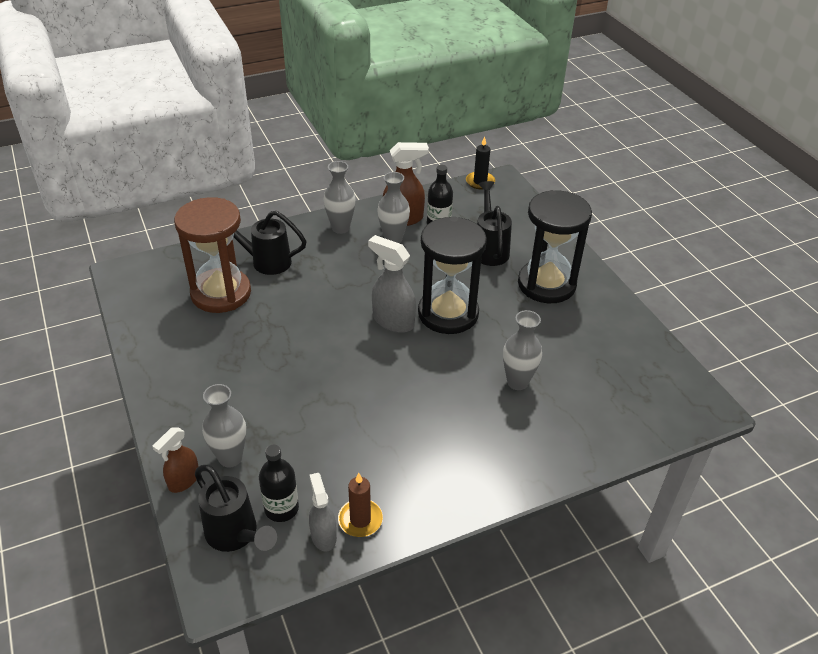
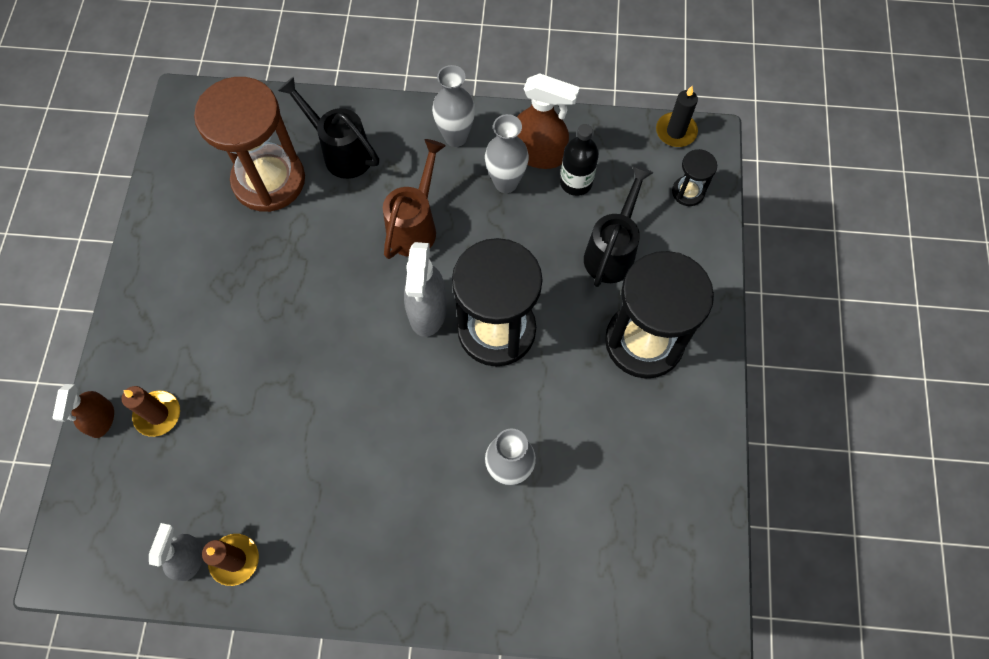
camera: 30 degrees right, 25 degrees up
brown spray bottle [153,427,199,493] -> brown spray bottle turned 60 degrees counterclockwise [52,384,114,438]
black watering can [195,465,277,552] -> none
grey vase [202,384,246,468] -> brown candle [121,386,180,437]
black bottle [259,445,299,522] -> none
grey spray bottle [368,235,416,333] -> grey spray bottle turned 150 degrees counterclockwise [404,242,447,337]
none -> brown watering can [383,139,446,259]
none -> black hourglass [672,149,717,206]

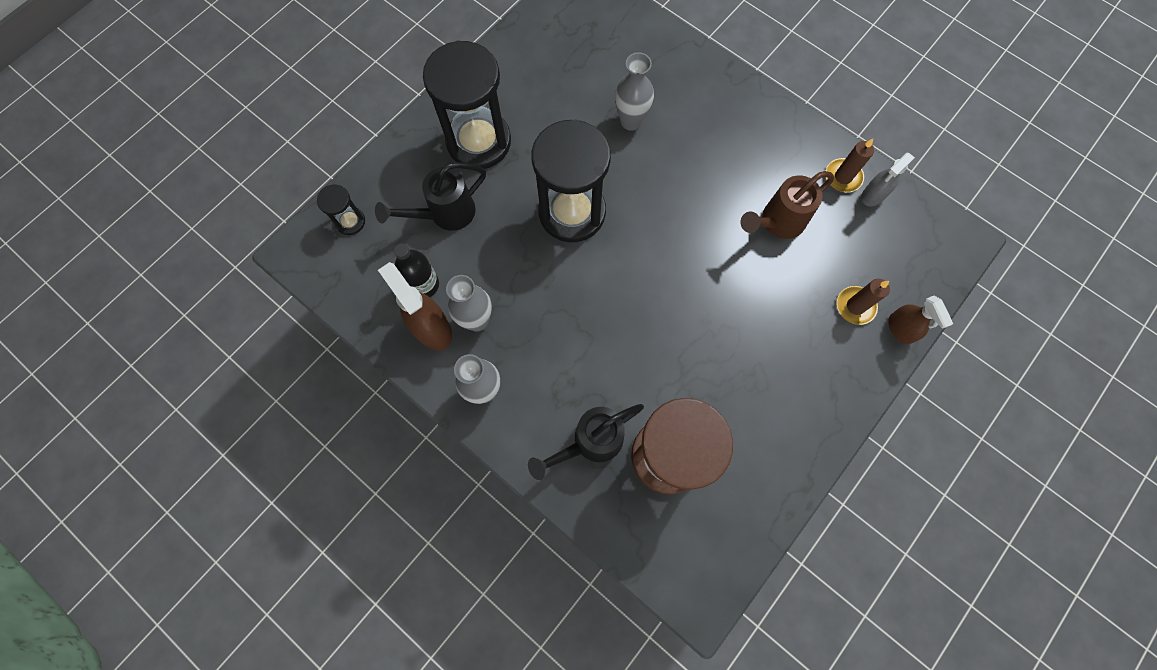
camera: 145 degrees left, 5 degrees up
brown spray bottle [52,384,114,438] -> brown spray bottle turned 120 degrees clockwise [888,296,953,345]
black watering can [278,77,379,179] -> black watering can turned 75 degrees clockwise [528,404,644,480]
brown watering can [383,139,446,259] -> brown watering can moved to [741,171,834,239]
grey spray bottle [404,242,447,337] -> none
black candle [656,86,698,147] -> none

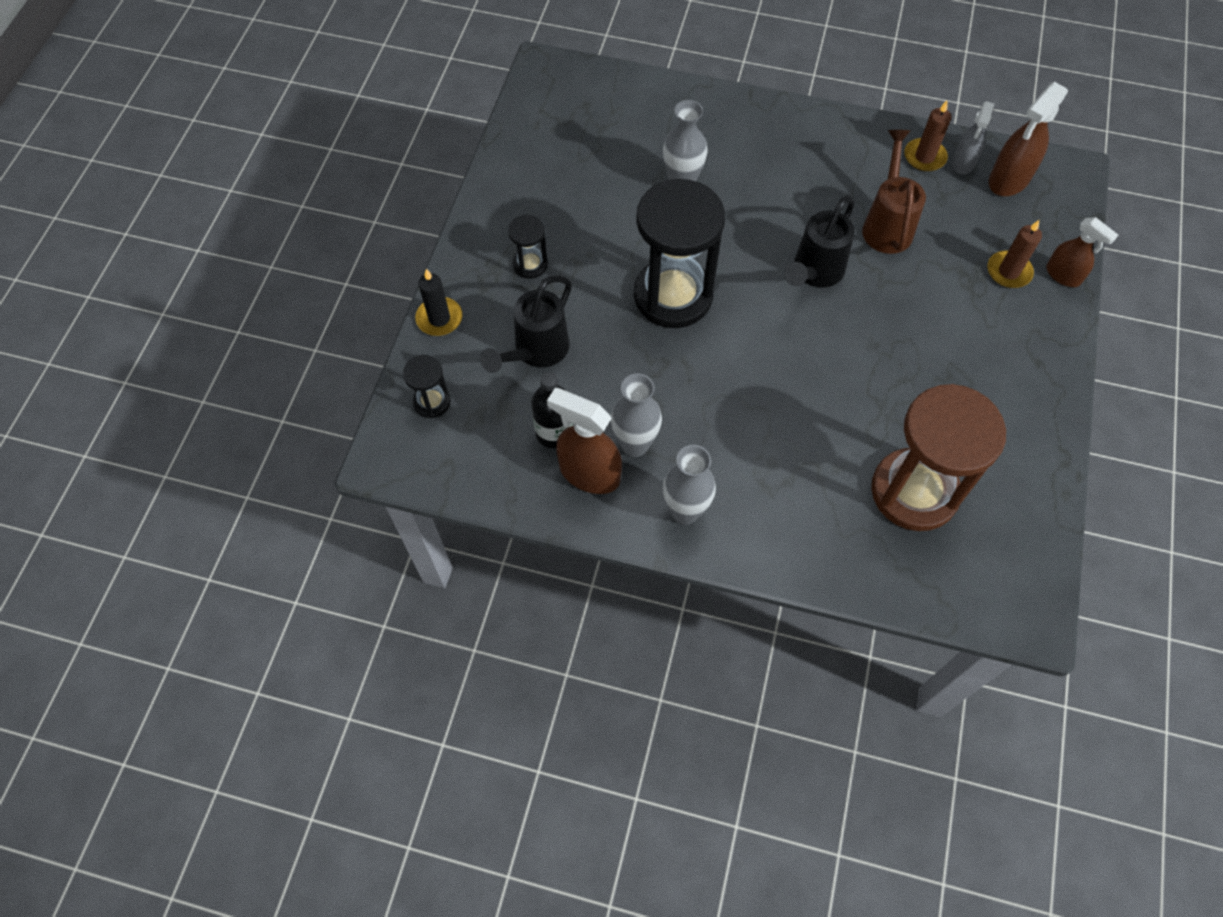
camera: 25 degrees left, 10 degrees down
black hourglass [423,41,511,169] -> black hourglass [508,215,548,279], size x0.45
black watering can [528,404,644,480] -> black watering can moved to [784,196,855,287]
brown watering can [741,171,834,239] -> brown watering can turned 150 degrees clockwise [862,130,926,254]
none -> black candle [415,269,462,336]
none -> brown spray bottle [989,82,1068,196]

